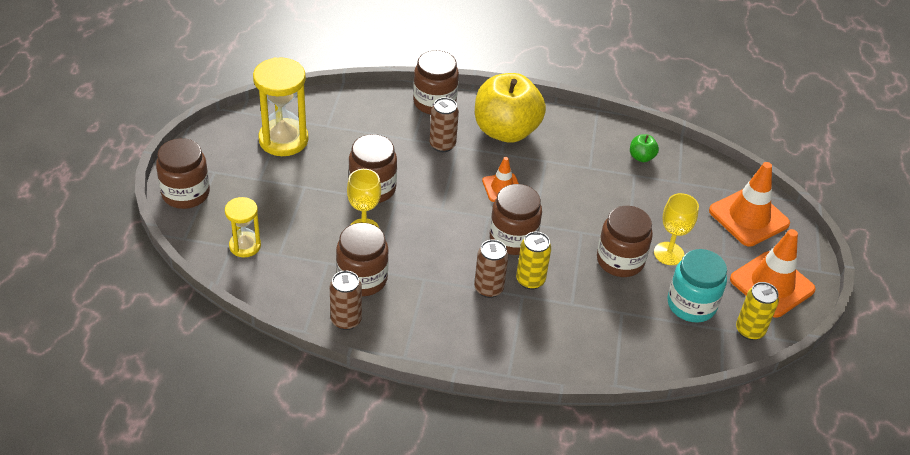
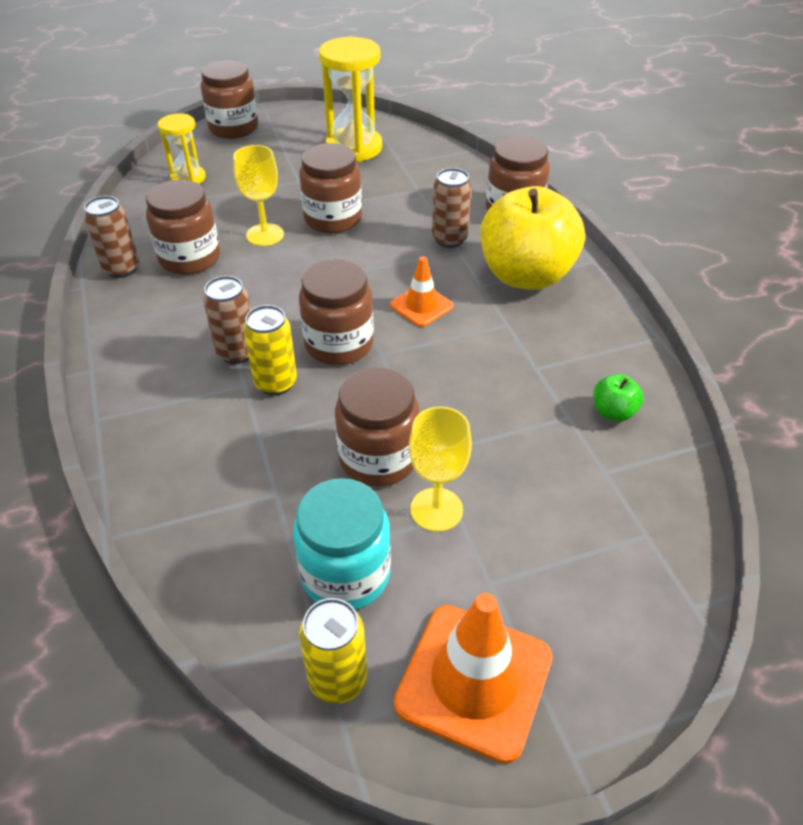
camera: 65 degrees right, 0 degrees up
orange traffic cone [709,162,790,247] -> none

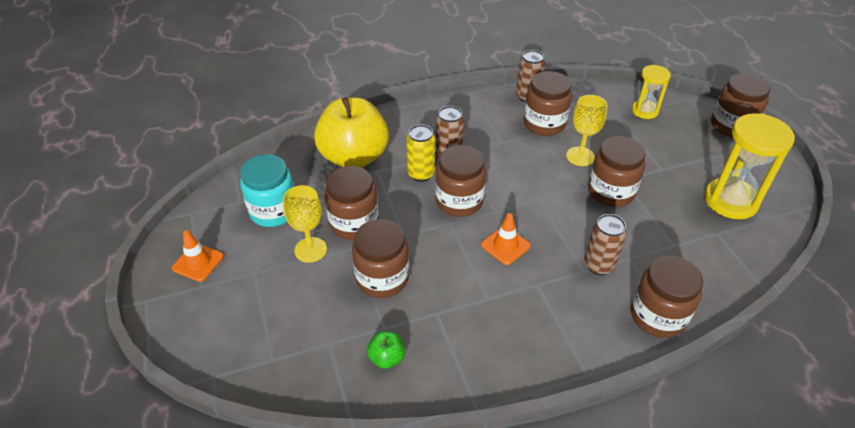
camera: 90 degrees right, 0 degrees up
yellow can [299,598,367,704] -> none
orange traffic cone [394,593,553,764] -> orange traffic cone [172,230,224,282], size x0.56
yellow apple [480,186,585,290] -> yellow apple moved to [314,97,389,168]
none -> brown jar [352,219,409,298]

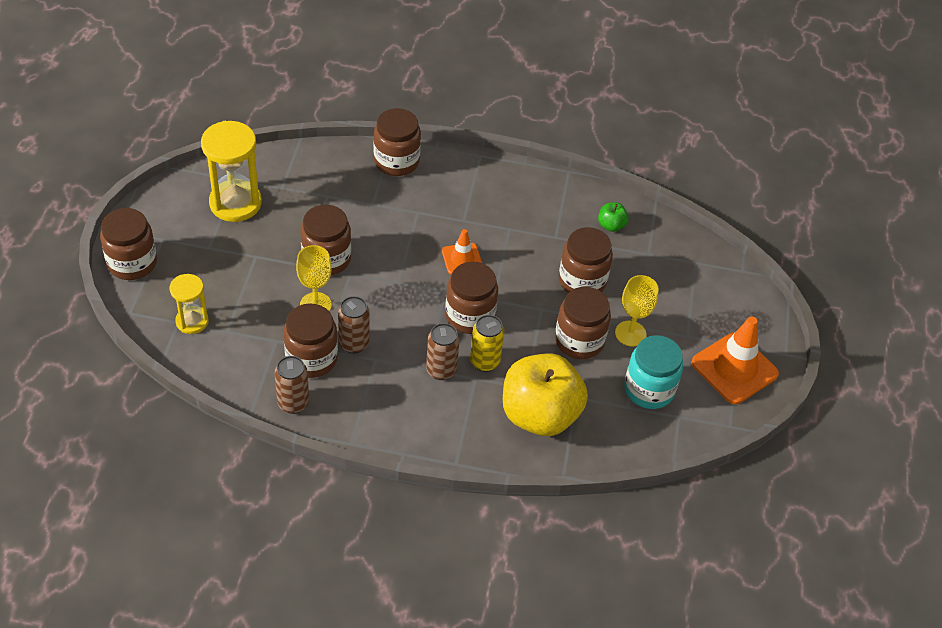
camera: 155 degrees left, 5 degrees up
orange traffic cone [172,230,224,282] -> orange traffic cone [691,316,779,404], size x1.77
brown can [584,214,627,275] -> brown can moved to [338,296,370,353]

